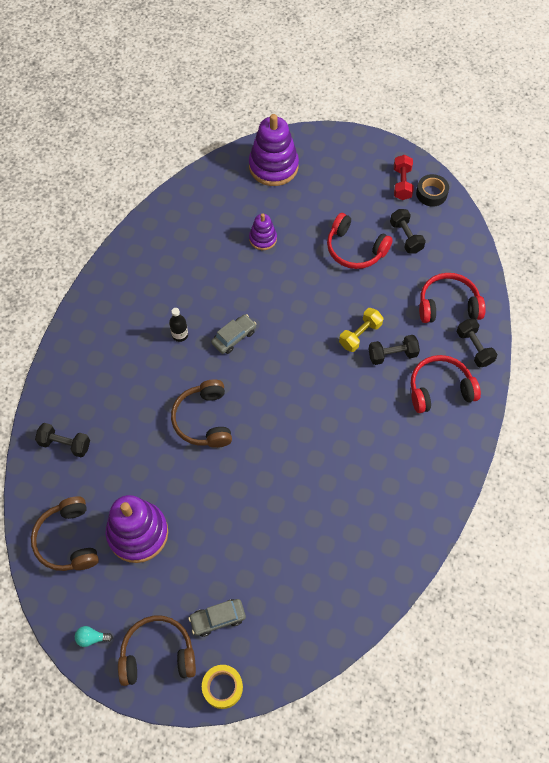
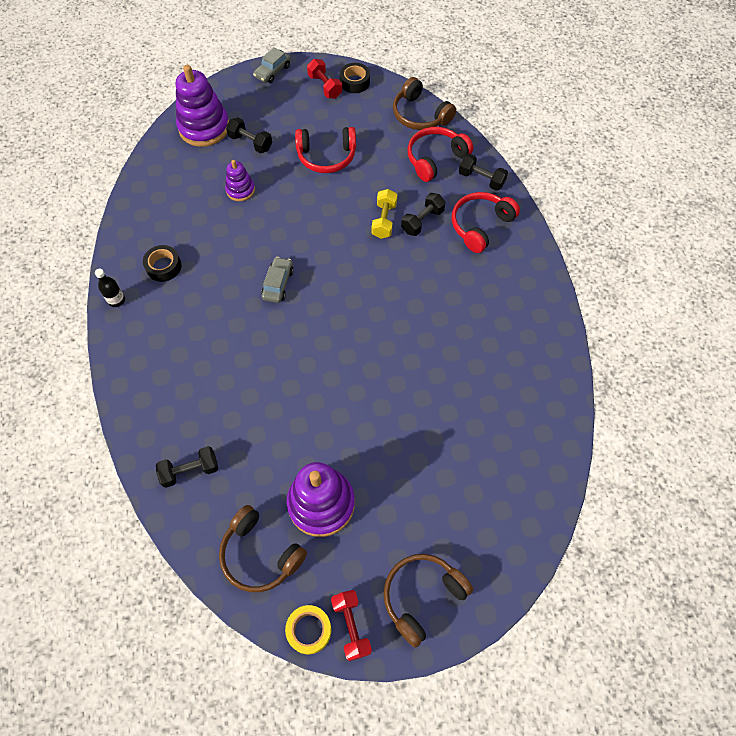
camera: 35 degrees left, 0 degrees up
turquoise light bulb [75,626,113,647] -> red dumbbell [331,590,372,661]
black bottle [169,308,188,342] -> black bottle moved to [95,269,125,307]
brown headphones [171,379,232,448] -> brown headphones moved to [393,77,456,130]
grey car [188,599,246,637] -> grey car moved to [253,48,291,83]
yellow tape [202,665,243,709] -> yellow tape moved to [285,605,331,654]
black dumbbell [390,209,426,254] -> black dumbbell moved to [226,117,272,153]
none -> black tape [143,245,182,282]

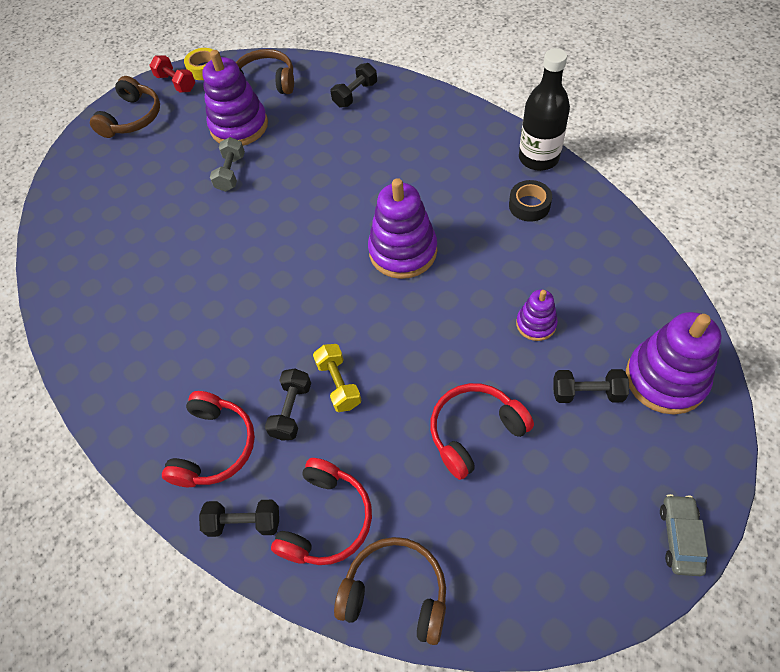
camera: 155 degrees right, 5 degrees down
black bottle [95,269,125,307] -> black bottle [519,48,570,171], size x2.13
grey car [261,257,294,303] -> purple stacking toy [368,178,437,279]
red dumbbell [307,59,342,99] -> none
black tape [340,63,370,93] -> none
none -> grey dumbbell [210,137,245,192]

